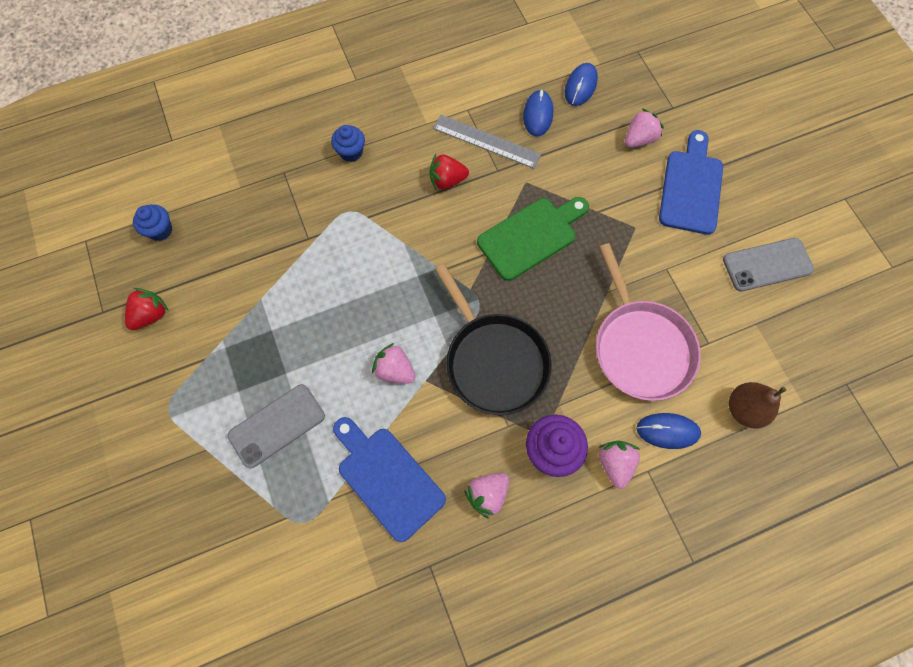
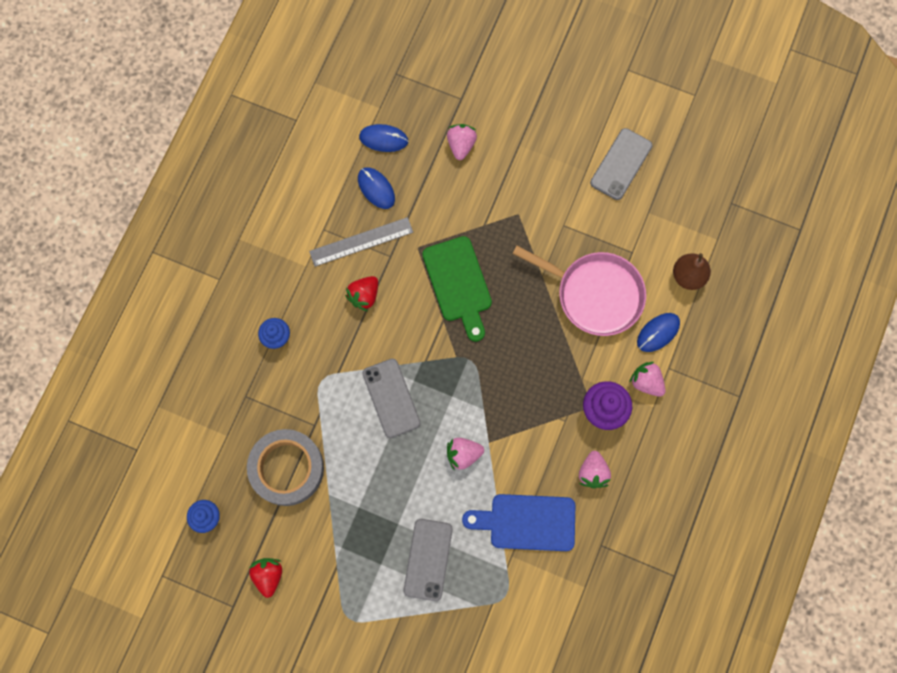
camera: 45 degrees left, 5 degrees up
black pan [435,264,552,415] -> none
green cutting board [477,197,589,281] -> green cutting board turned 150 degrees clockwise [422,236,492,342]
blue mouse [565,63,598,106] -> blue mouse turned 60 degrees counterclockwise [359,124,408,152]
blue cutting board [659,130,723,235] -> none
none -> grey tape [247,429,324,506]
none -> grey phone [362,359,421,438]

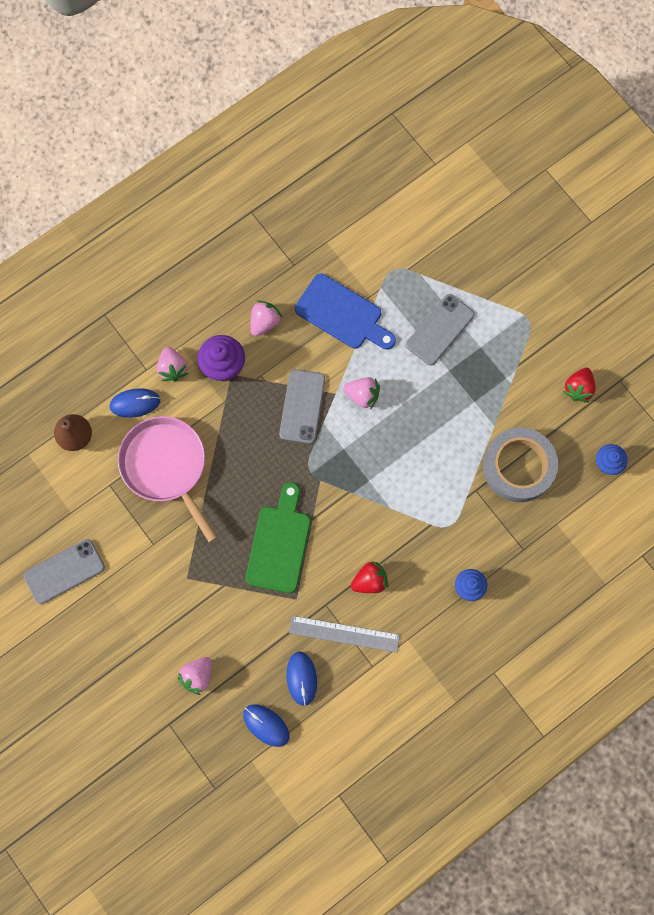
camera: 150 degrees left, 0 degrees up
grey phone [362,359,421,438] -> grey phone moved to [279,369,325,444]

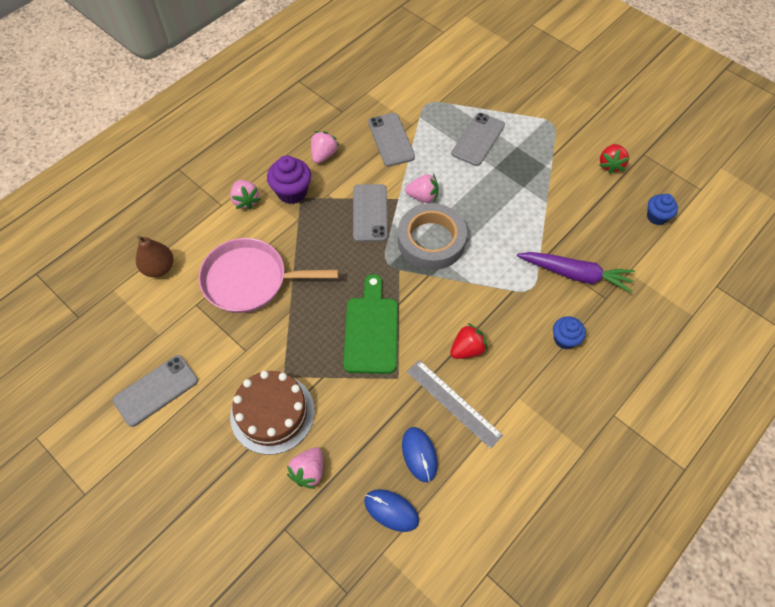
camera: 10 degrees left, 15 degrees down
blue mouse [110,388,160,418] -> none
pink pan [118,416,218,543] -> pink pan turned 45 degrees counterclockwise [198,238,339,313]
grey ruler [289,616,400,653] -> grey ruler turned 45 degrees clockwise [407,360,503,449]
blue cutting board [295,273,396,350] -> grey phone [368,113,415,167]
grey tape [483,427,558,502] -> grey tape moved to [398,203,467,270]
none -> brown cake [230,371,315,455]
none -> purple carrot [517,252,635,293]

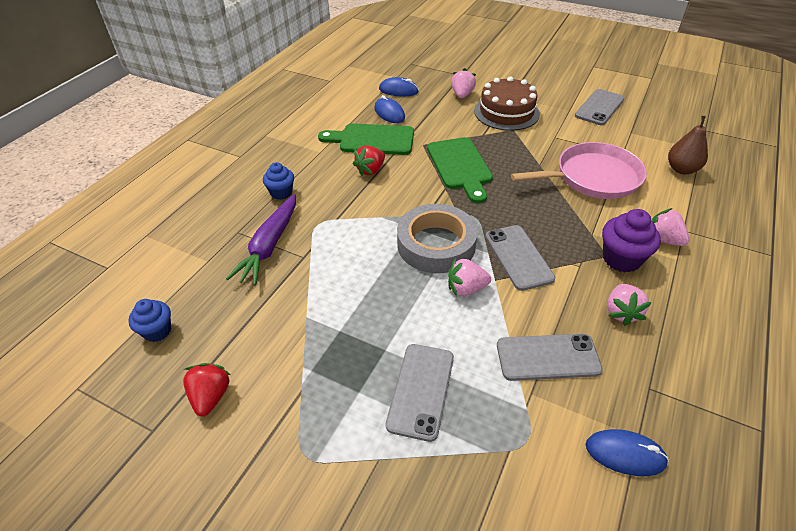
camera: 165 degrees right, 15 degrees down
grey phone [368,113,415,167] -> grey phone turned 60 degrees counterclockwise [497,334,603,381]
grey ruler [407,360,503,449] -> green cutting board [318,123,414,155]
purple carrot [517,252,635,293] -> purple carrot turned 75 degrees counterclockwise [226,194,296,286]
none -> blue mouse [586,429,669,476]

